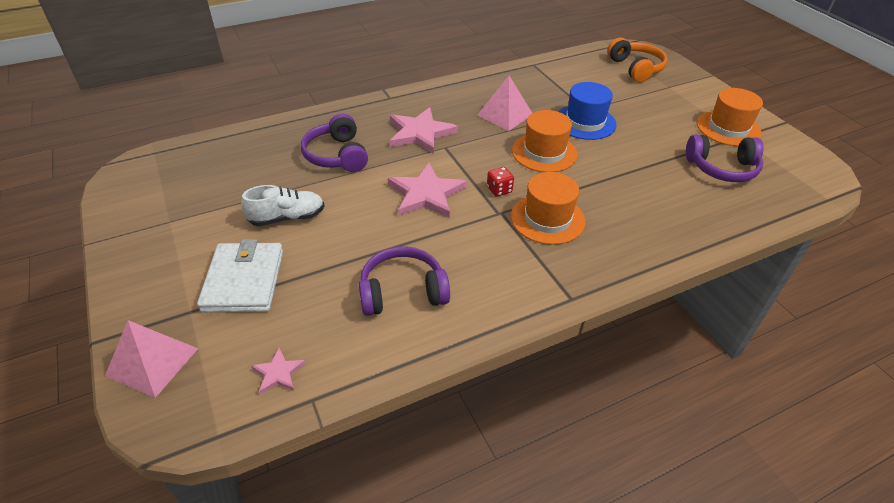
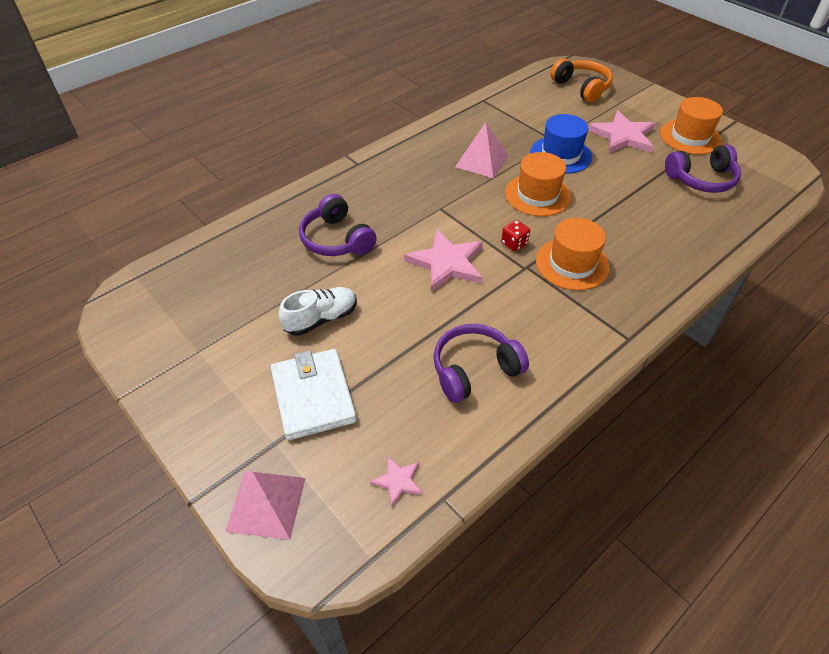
camera: 15 degrees left, 5 degrees up
pink star [390,107,458,154] -> pink star moved to [588,111,655,153]

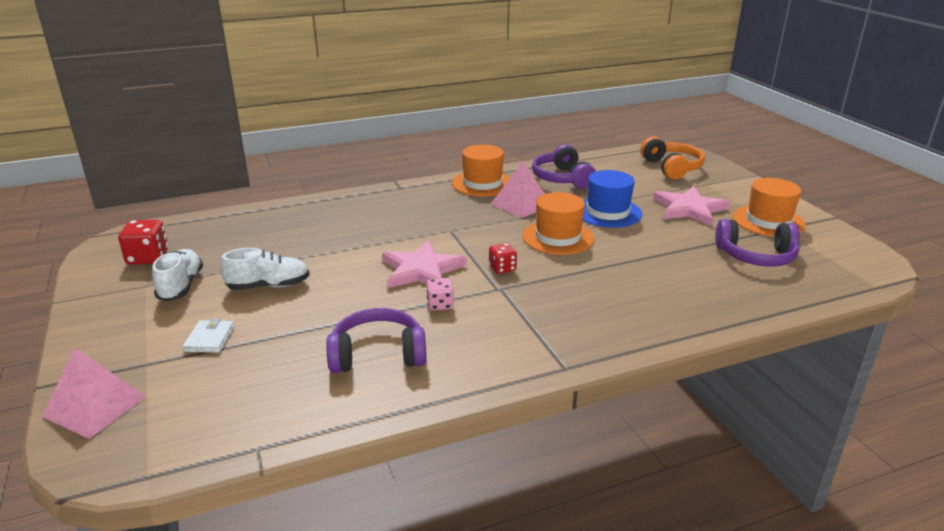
camera: 20 degrees right, 20 degrees down
white wallet [271,349,357,440] -> white wallet [183,318,234,353], size x0.50
purple headphones [299,194,377,256] -> purple headphones moved to [532,144,596,189]
pink star [370,456,423,507] -> none
orange hat [536,218,610,290] -> orange hat moved to [452,145,510,197]
none -> red dice [118,219,168,265]
none -> white shoe [152,249,203,301]
none -> pink dice [426,278,454,311]

